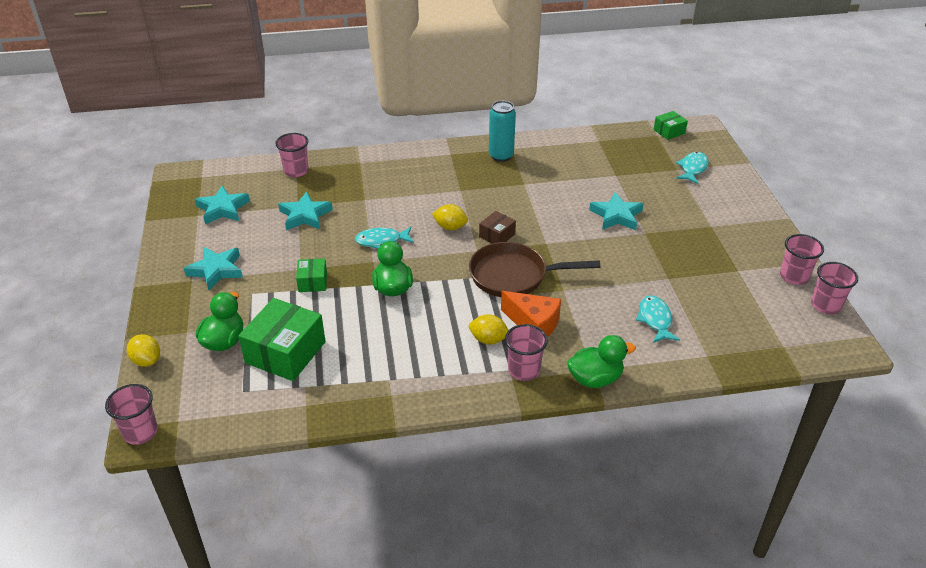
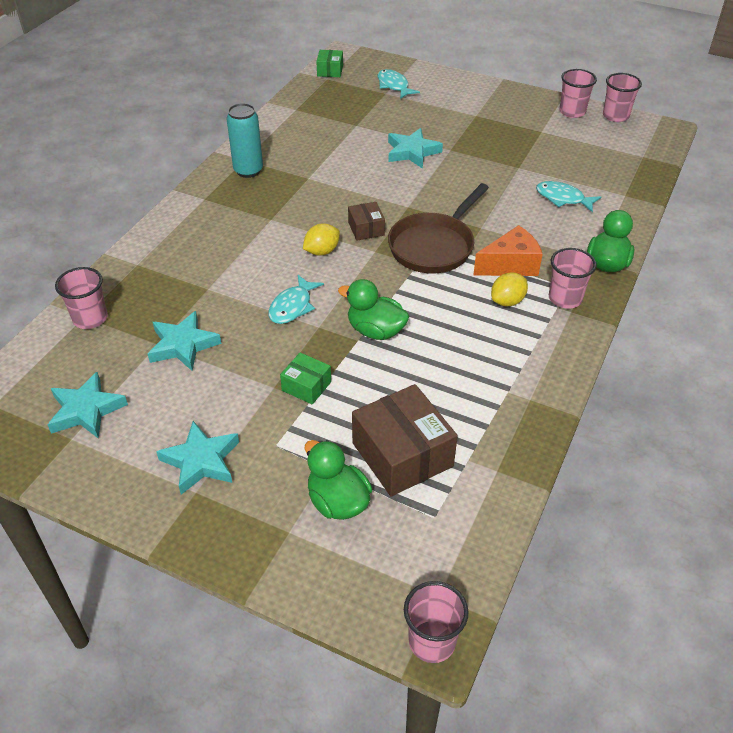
camera: 55 degrees left, 5 degrees up
yellow lemon [127,334,160,367] -> none
green box [238,298,326,381] -> brown box [352,384,458,497]

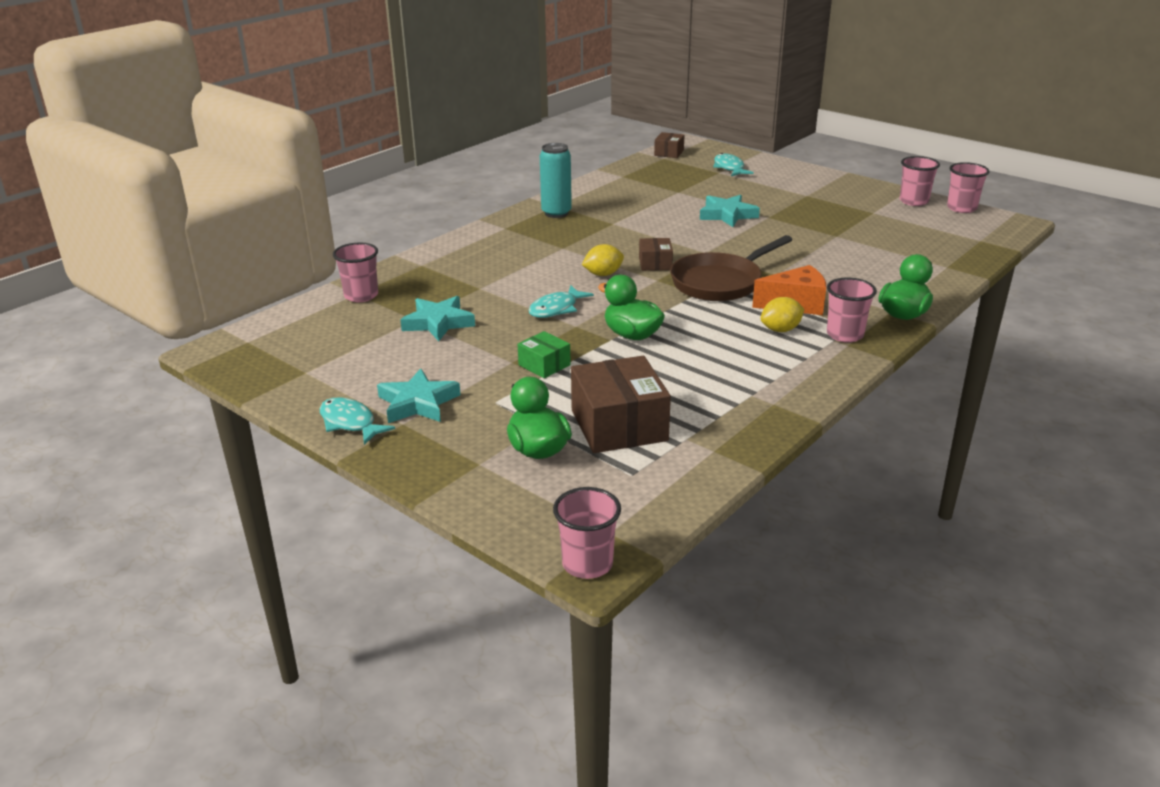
camera: 15 degrees right, 15 degrees down
turquoise star [48,372,128,438] -> none
green box [316,50,343,77] -> brown box [654,132,685,158]
turquoise fish [536,181,601,213] -> turquoise fish moved to [319,397,395,445]

